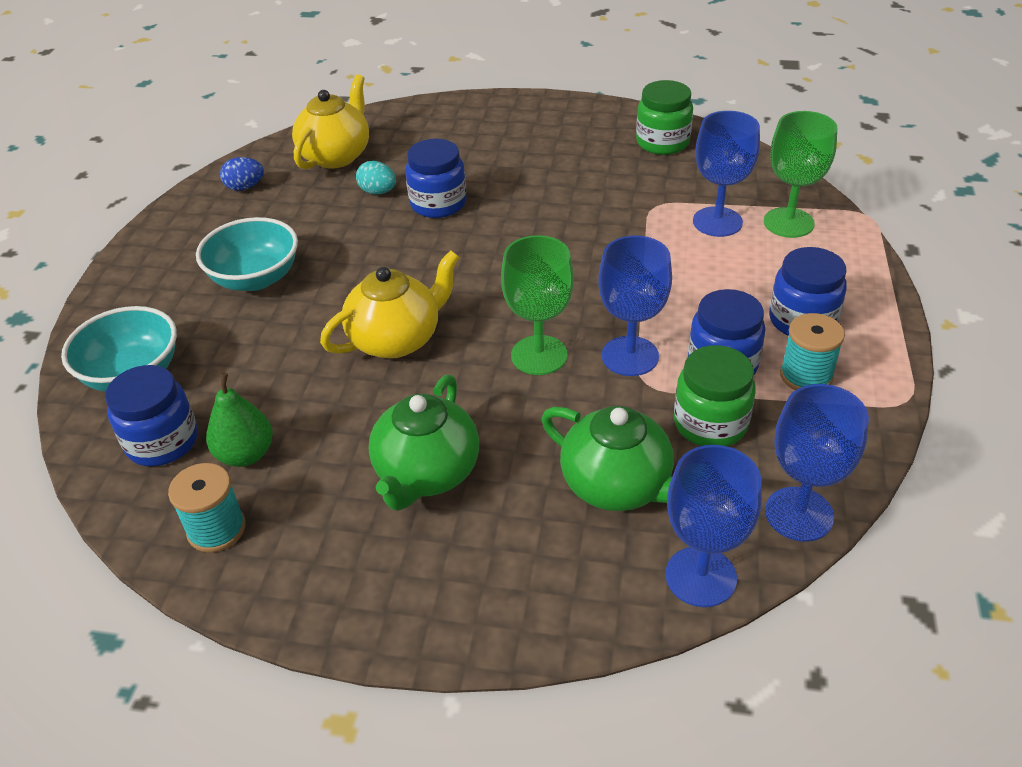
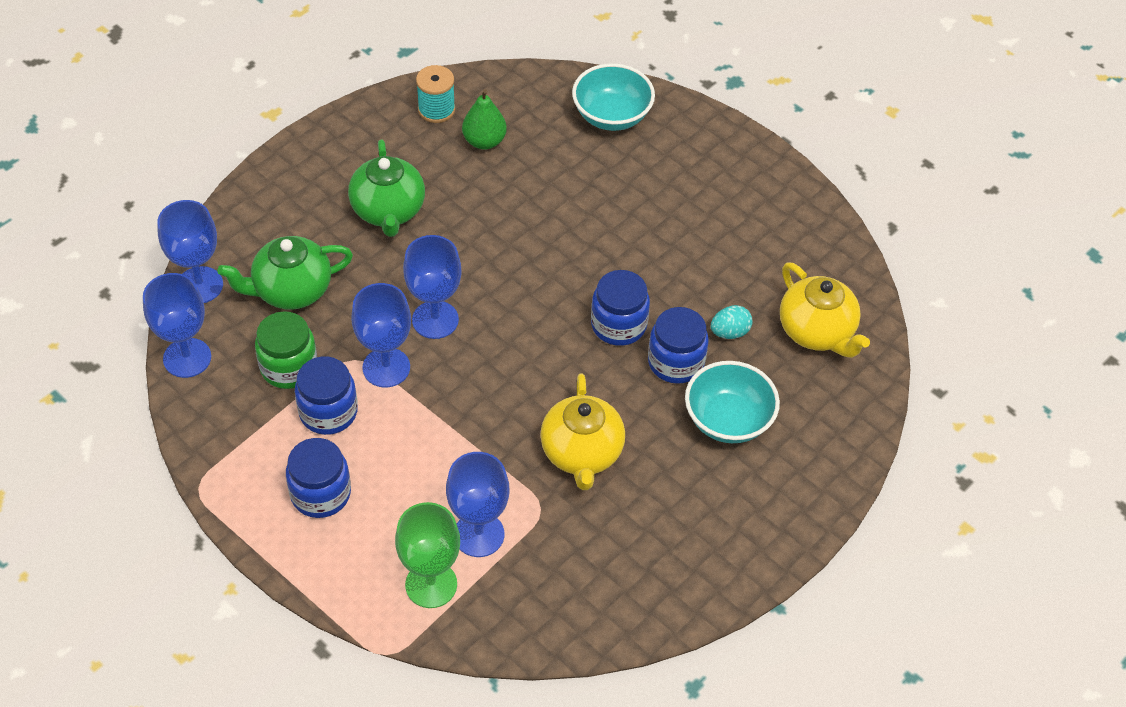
camera: 120 degrees right, 10 degrees up
blue jar [105,365,198,466] -> blue jar moved to [591,270,650,346]
turquoise bowl [196,217,298,291] -> turquoise bowl moved to [685,361,780,443]
blue egg [220,157,264,191] -> none
yellow teapot [320,250,460,359] -> yellow teapot moved to [540,373,625,490]
green teapot [369,375,479,511] -> green teapot turned 150 degrees counterclockwise [348,140,425,237]
green goblet [501,235,574,375] -> blue goblet [403,235,462,339]
green jar [636,80,693,155] -> none
turquoise spool [780,313,845,390] -> none

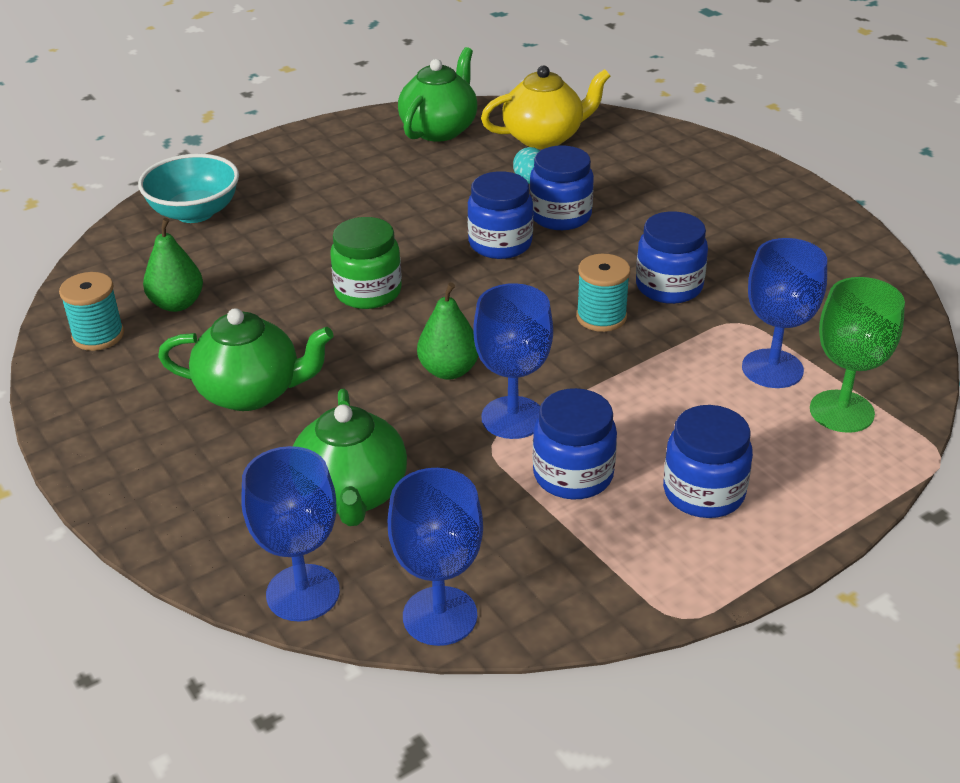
camera: 75 degrees left, 15 degrees down
green jar [255,311,317,389] -> green jar moved to [330,217,402,309]
blue goblet [403,235,462,339] -> green pear [417,282,479,380]
yellow teapot [540,373,625,490] -> blue jar [636,212,708,304]
turquoise bowl [685,361,780,443] -> none
none -> green teapot [398,47,478,142]
none -> turquoise spool [576,254,630,332]

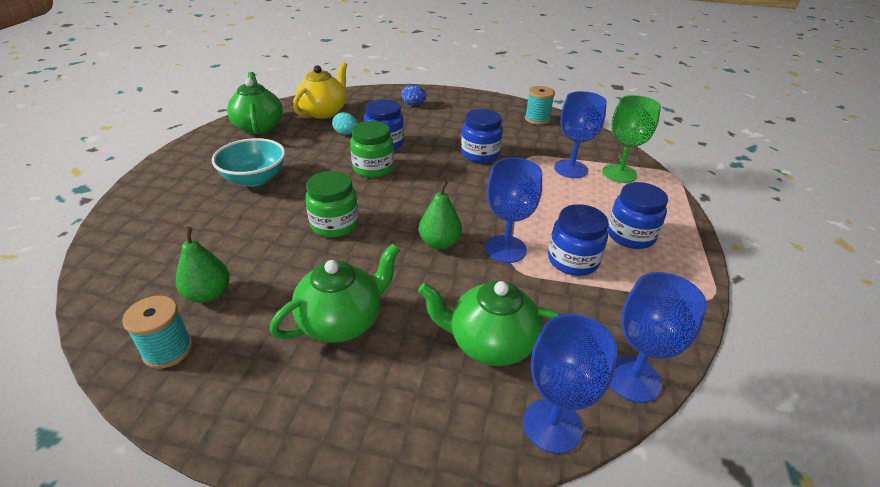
camera: 45 degrees left, 0 degrees up
turquoise bowl [138,154,239,223] -> turquoise bowl moved to [212,138,286,187]
green teapot [293,389,407,526] -> green teapot turned 150 degrees clockwise [418,281,561,366]
blue jar [467,171,533,259] -> green jar [350,121,394,178]
turquoise spool [576,254,630,332] -> turquoise spool moved to [525,86,555,125]
none -> blue egg [401,85,426,105]

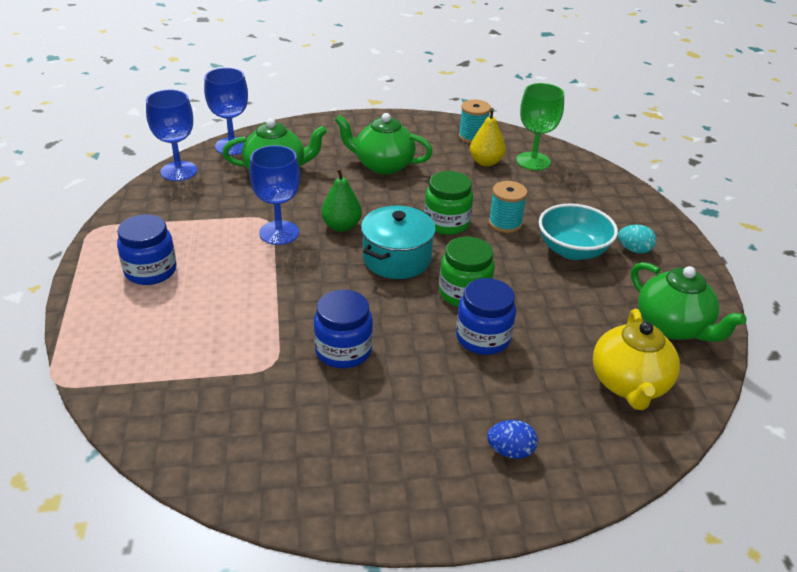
camera: 160 degrees right, 0 degrees up
green pear [176,227,230,303] -> yellow pear [470,108,506,166]
green teapot [270,243,400,343] -> green teapot turned 75 degrees clockwise [335,113,433,174]
turquoise egg [332,112,358,135] -> turquoise egg moved to [618,225,656,253]
turquoise spool [525,86,555,125] -> turquoise spool moved to [489,181,528,233]
blue jar [548,204,608,276] -> none
blue goblet [554,91,607,178] -> none
green goblet [602,95,661,183] -> green goblet moved to [516,83,564,170]
none -> turquoise pot [361,206,436,279]

